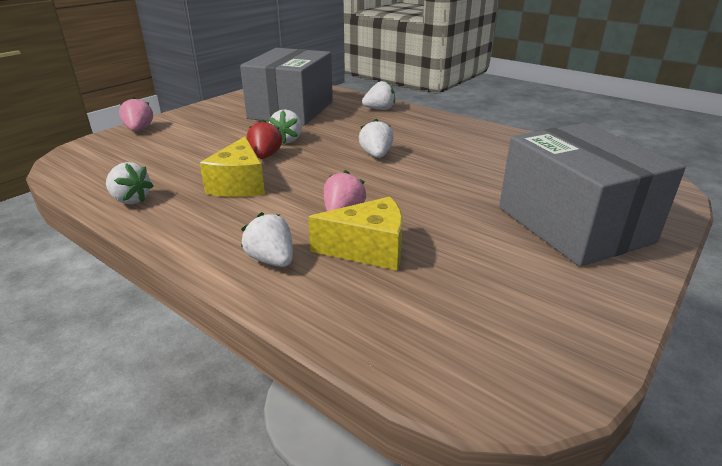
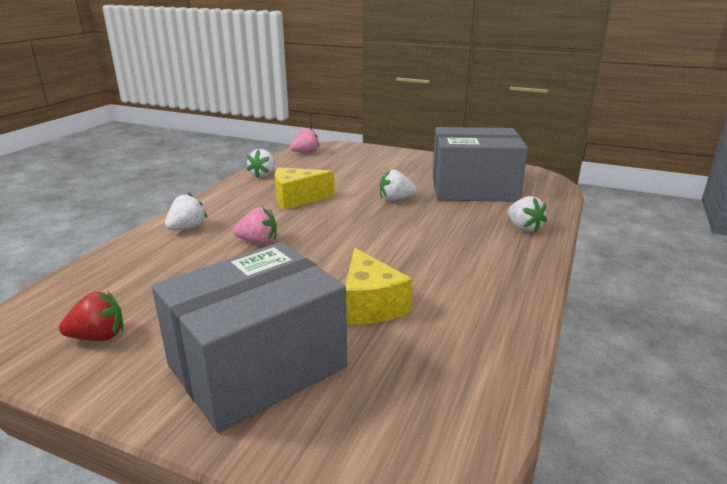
camera: 75 degrees right, 5 degrees down
pink strawberry [119,97,153,131] -> pink strawberry moved to [290,127,319,153]
red strawberry [247,120,282,159] -> red strawberry moved to [59,292,123,341]
yellow cheese [308,197,403,270] -> yellow cheese moved to [345,248,412,325]
white strawberry [359,119,394,158] -> none

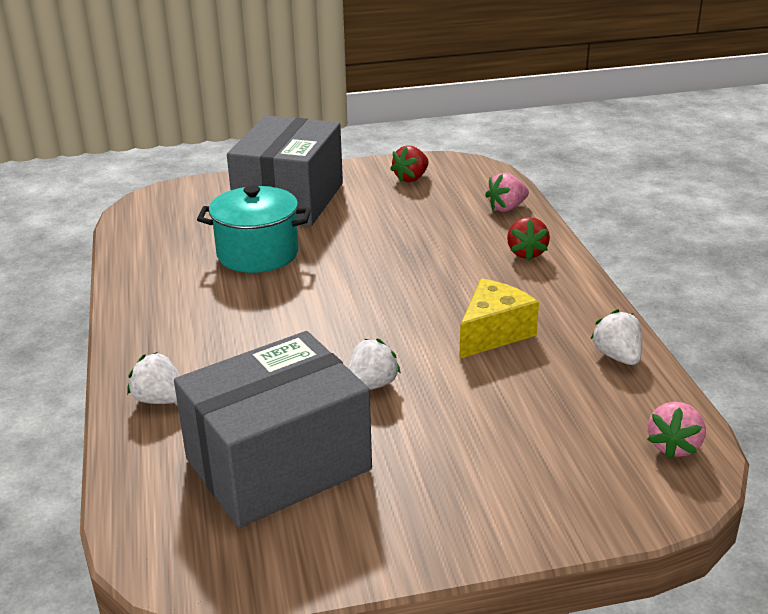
camera: 145 degrees right, 5 degrees up
white strawberry [165,193,207,230] -> red strawberry [507,217,550,260]
pink strawberry [233,207,277,244] -> pink strawberry moved to [485,173,529,212]
yellow cheese [345,248,412,325] -> turquoise pot [197,185,311,273]

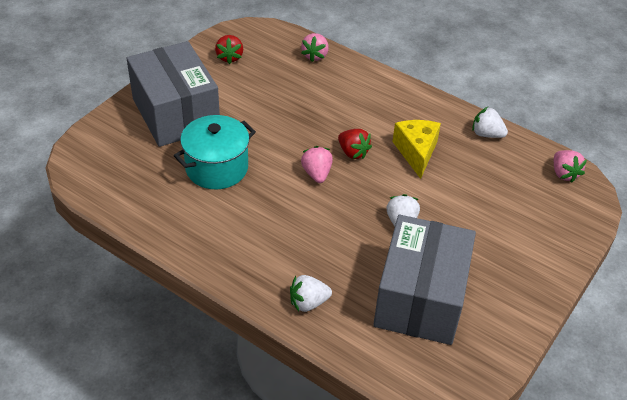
camera: 45 degrees left, 15 degrees up
red strawberry [507,217,550,260] -> red strawberry moved to [338,129,372,159]
none -> pink strawberry [301,146,333,183]

